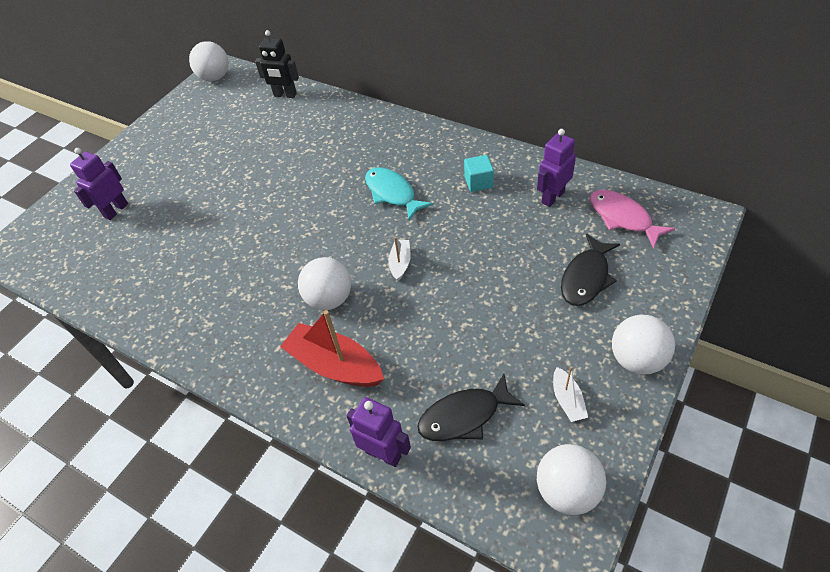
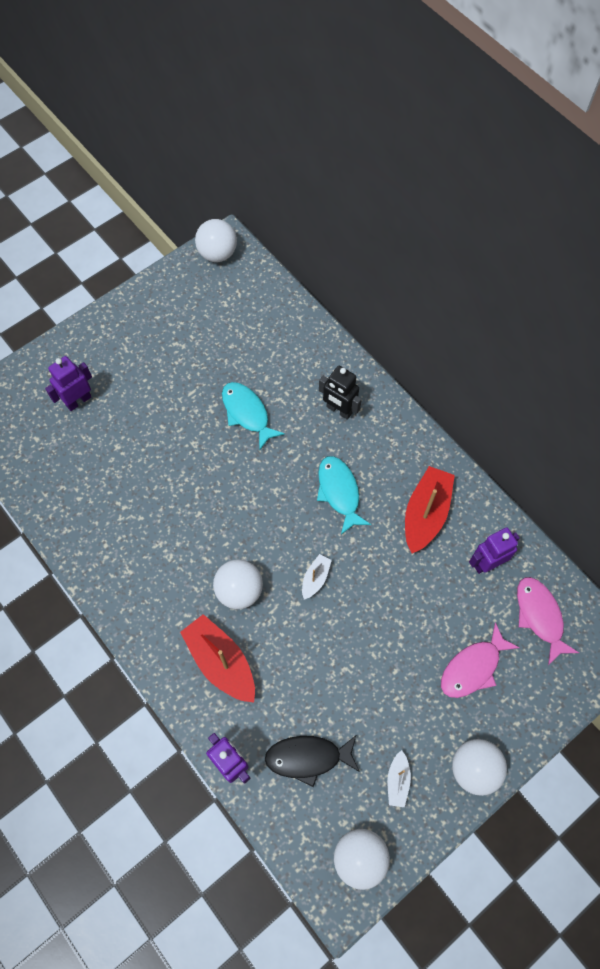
camera: 15 degrees right, 15 degrees up
black robot [255,30,299,98] -> black robot moved to [319,366,362,420]
turquoise cube [464,155,494,192] -> red boat [405,466,455,553]
black fish [561,233,620,306] -> pink fish [441,622,520,698]
none -> turquoise fish [222,382,285,450]

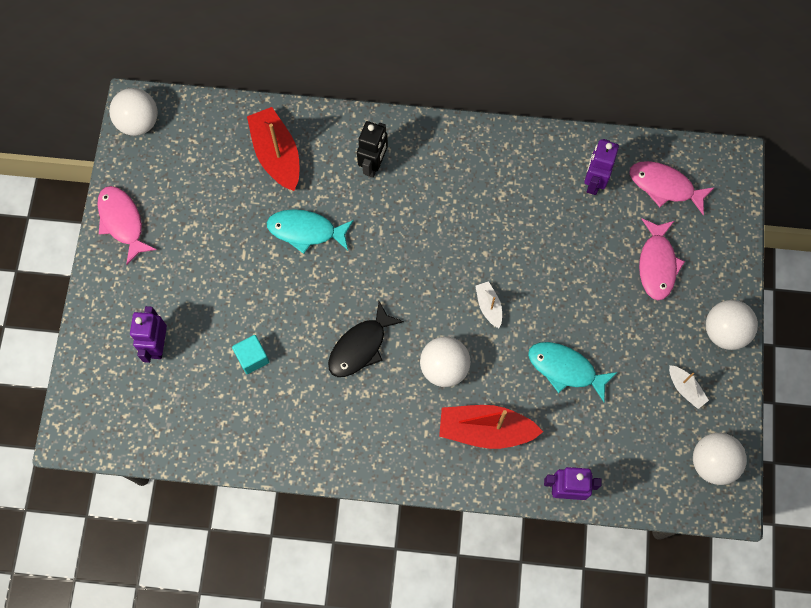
camera: 45 degrees left, 5 degrees up
black fish [265,735,360,787] -> black fish moved to [328,301,404,377]
turquoise fish [317,456,371,535] -> turquoise fish moved to [528,342,617,402]
black robot [319,366,362,420] -> black robot turned 60 degrees counterclockwise [357,121,388,178]
red boat [405,466,455,553] -> red boat moved to [247,107,299,191]
none -> pink fish [97,186,157,265]
none -> turquoise cube [232,335,269,374]

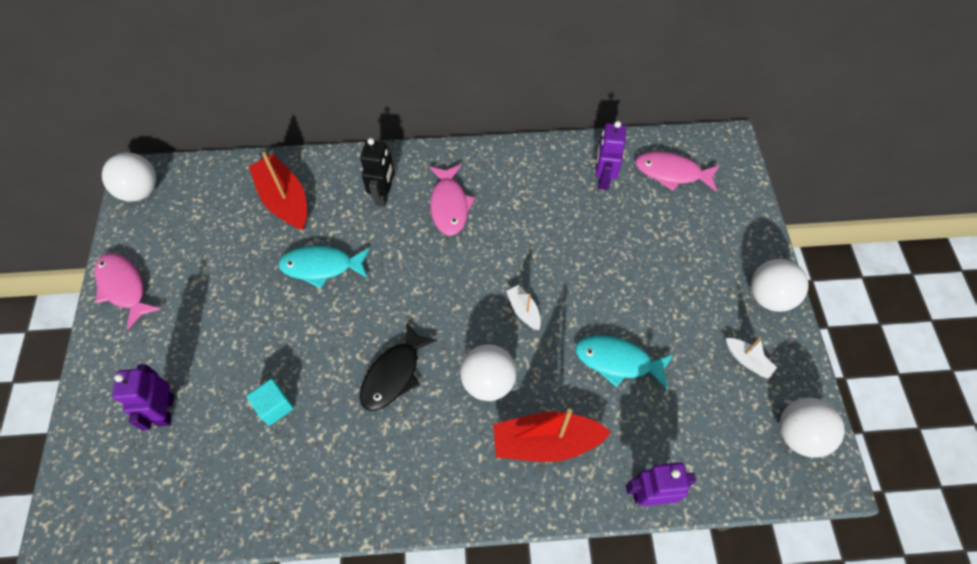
camera: 10 degrees left, 10 degrees down
pink fish [639,219,685,300] -> pink fish moved to [430,164,475,236]

